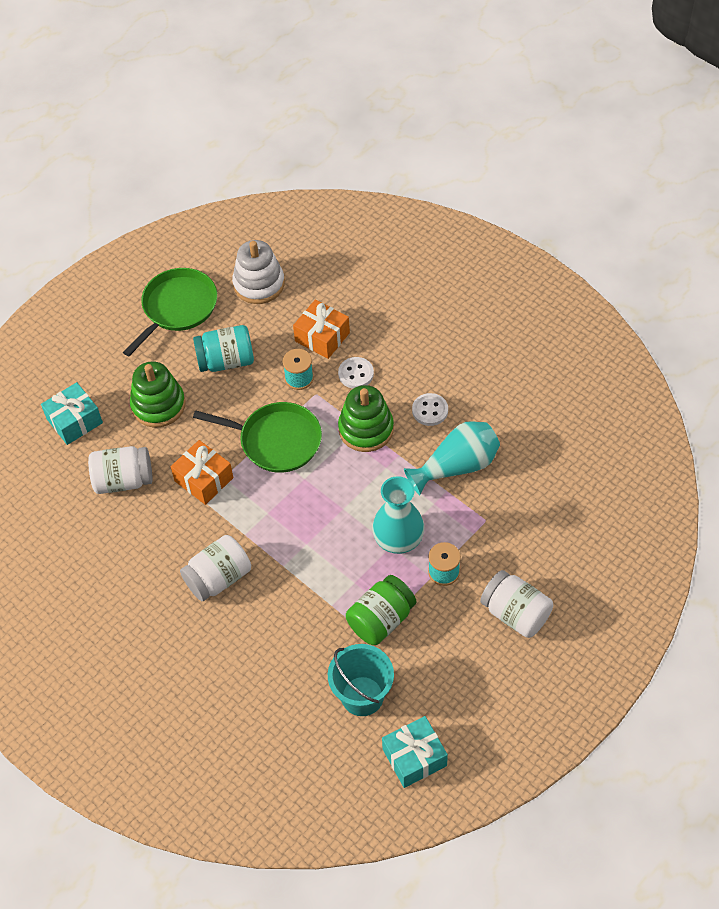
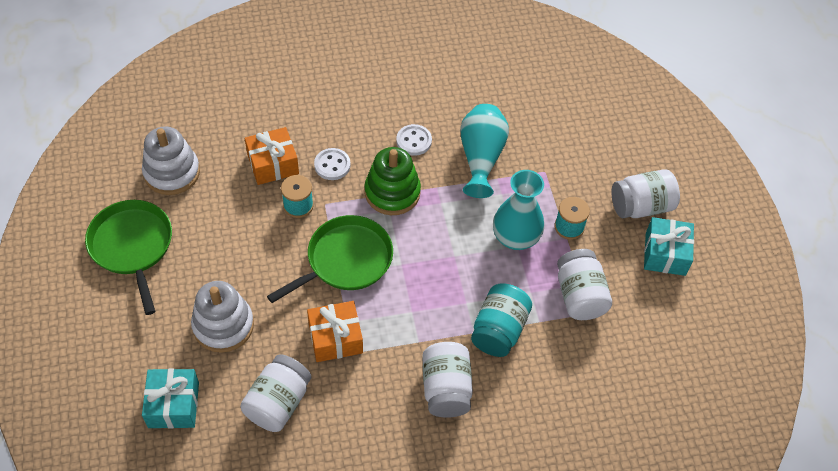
camera: 60 degrees left, 0 degrees up
green stacking toy [130,361,186,427] -> white stacking toy [191,281,254,353]
turquoise jar [193,325,254,372] -> turquoise jar moved to [471,283,532,357]
turquoise bucket [328,644,394,716] -> none
green jar [346,575,416,645] -> white jar [557,249,612,320]
turquoise gift [382,716,448,788] -> turquoise gift moved to [644,217,694,276]

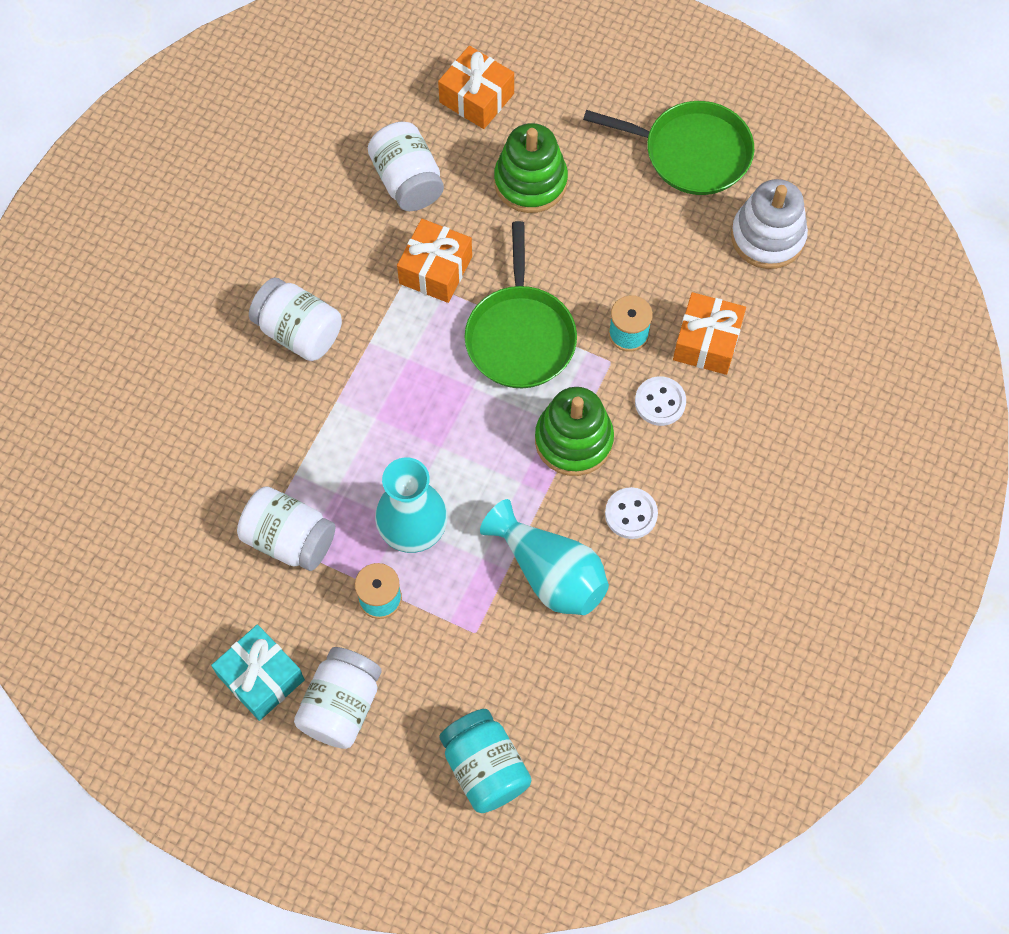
camera: 130 degrees right, 10 degrees up
turquoise gift [142,369,199,429] -> orange gift [438,46,514,129]
white stacking toy [191,281,254,353] -> green stacking toy [494,123,568,213]
turquoise jar [471,283,532,357] -> turquoise jar moved to [439,709,531,813]

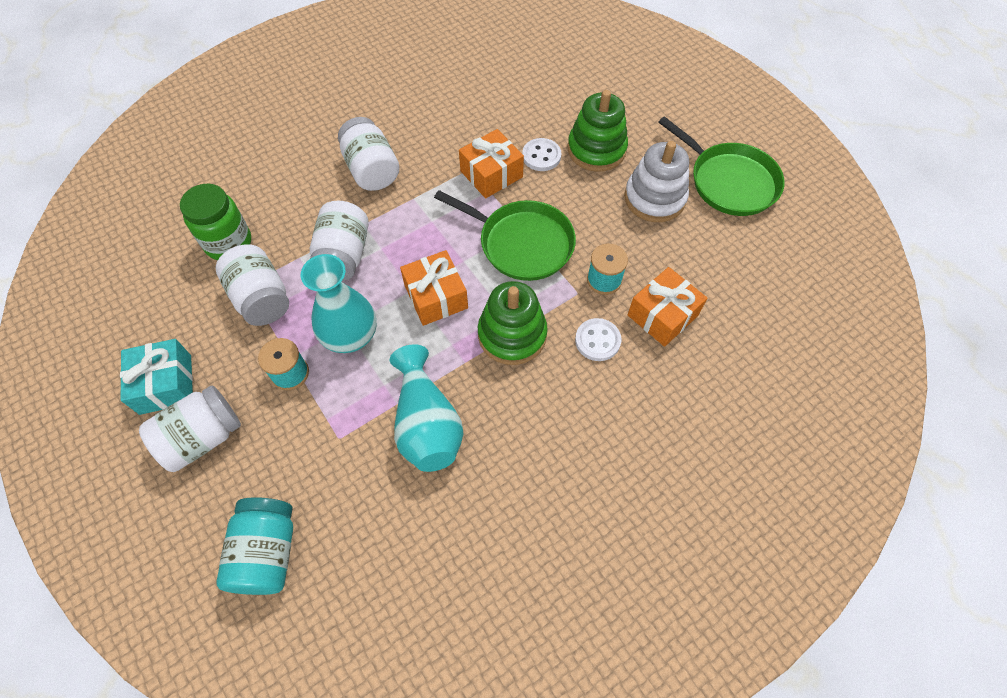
camera: 30 degrees right, 5 degrees down
white jar [368,122,444,211] -> white jar moved to [310,201,369,281]
orange gift [438,46,514,129] -> orange gift moved to [400,250,468,326]
green pan [465,221,577,388] -> green pan turned 90 degrees counterclockwise [434,190,576,281]
white button [605,487,658,539] -> white button moved to [522,138,561,171]
white stacking toy [731,179,808,269] -> white stacking toy moved to [624,141,689,222]
none -> green jar [180,184,251,260]

